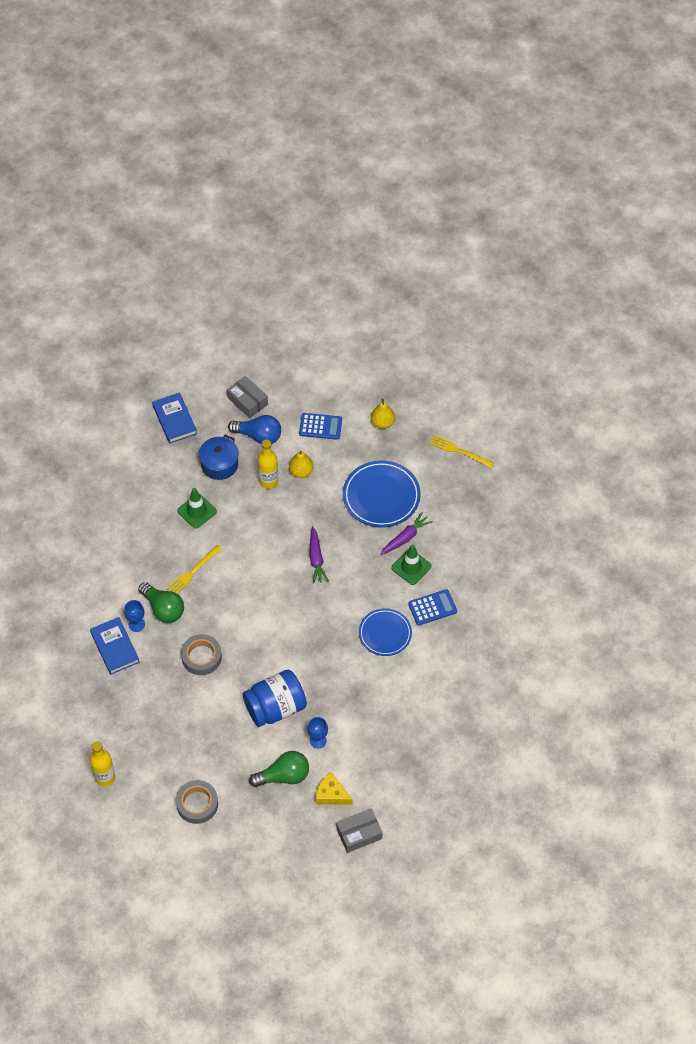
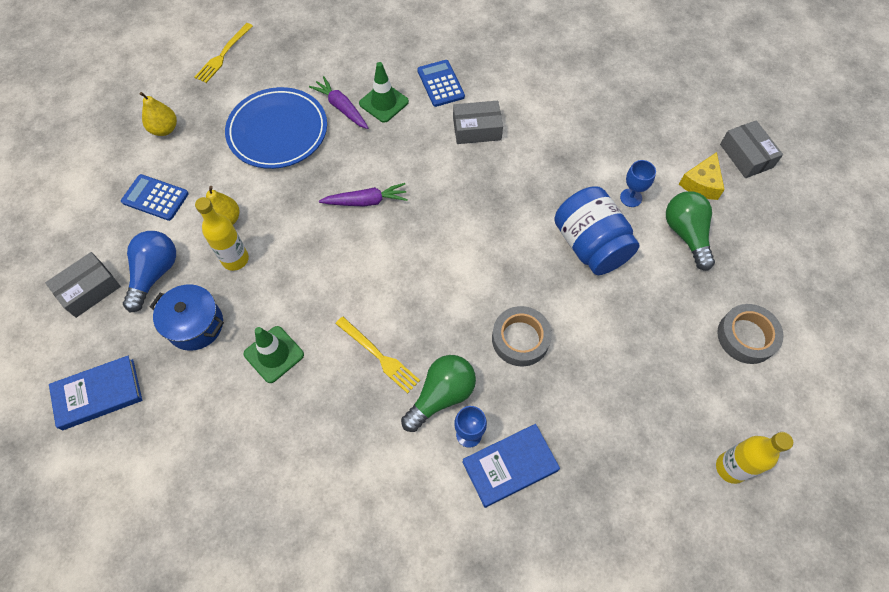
camera: 90 degrees left, 5 degrees up
blue calculator [299,413,342,440] -> blue calculator turned 75 degrees counterclockwise [121,174,189,221]
blue plate [359,608,412,656] -> grey box [453,101,503,144]

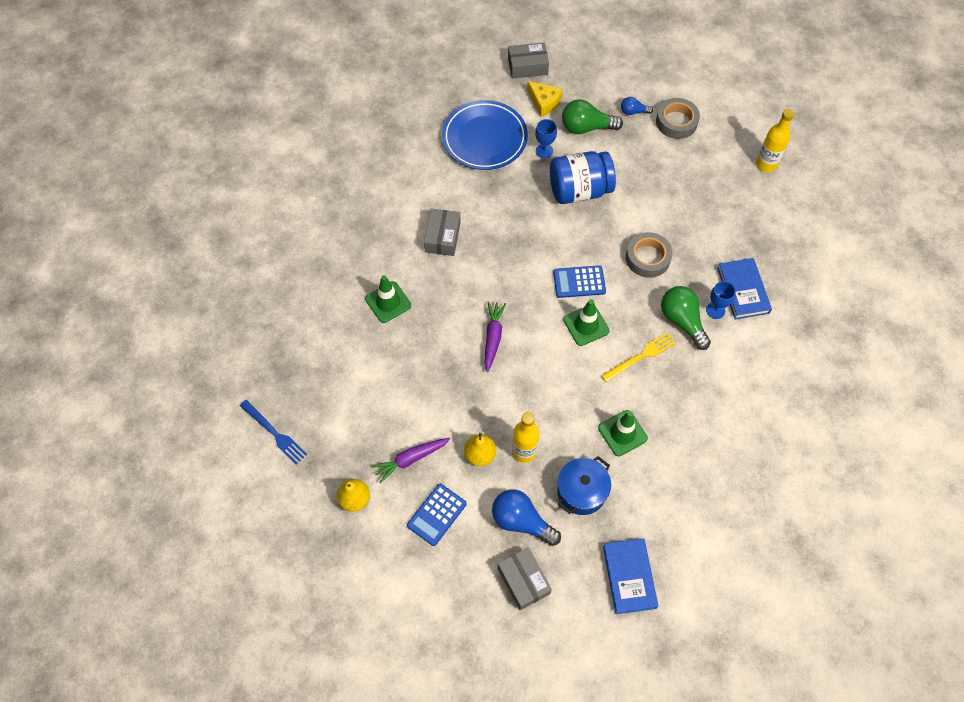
camera: 75 degrees left, 0 degrees up
yellow fork [194,23,253,83] -> blue fork [240,400,307,465]
blue plate [225,87,327,169] -> blue plate moved to [442,100,528,170]
purple carrot [309,76,368,129] -> purple carrot moved to [371,438,450,483]
blue calculator [417,60,465,107] -> blue calculator moved to [553,265,606,298]
none -> green traffic cone [563,299,610,346]
none -> blue light bulb [621,97,653,115]

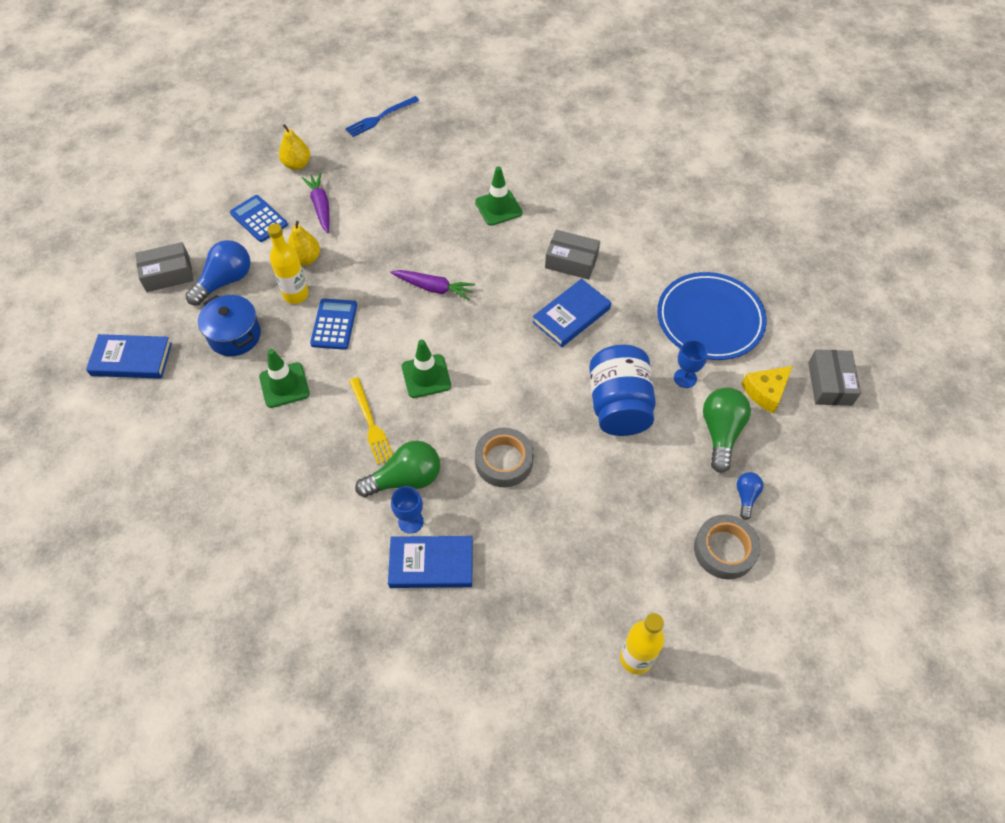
camera: 100 degrees right, 5 degrees down
blue calculator [553,265,606,298] -> blue calculator moved to [310,298,357,350]
none -> blue book [533,279,611,347]

